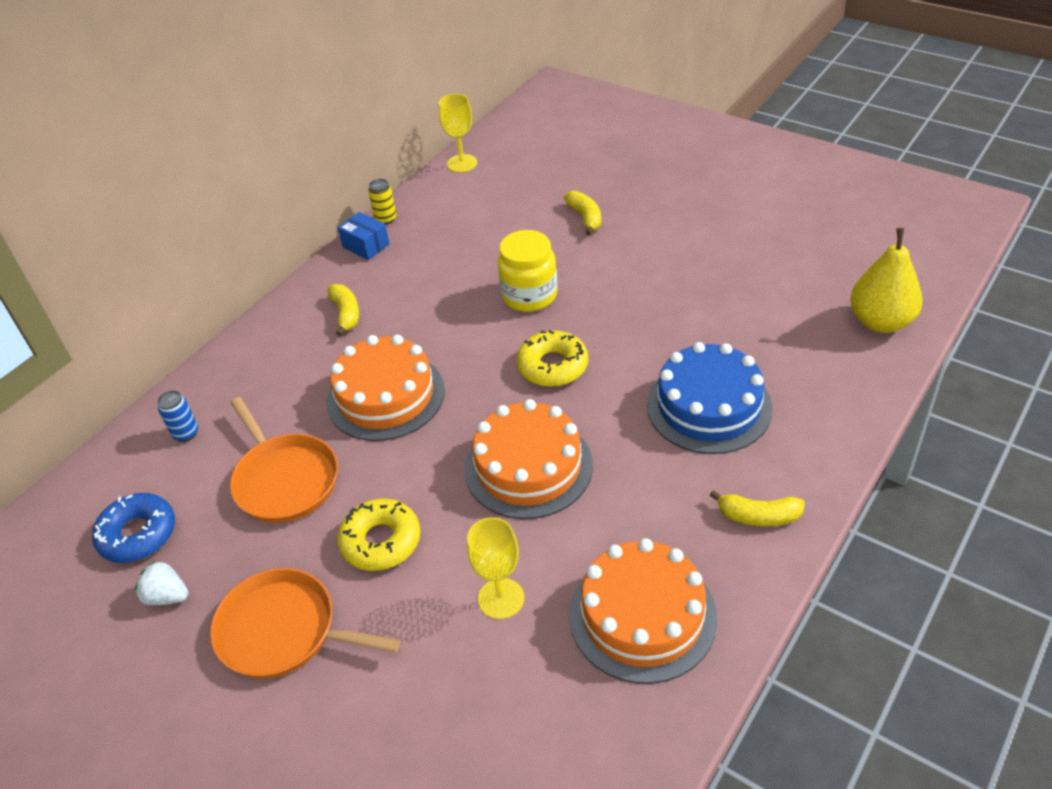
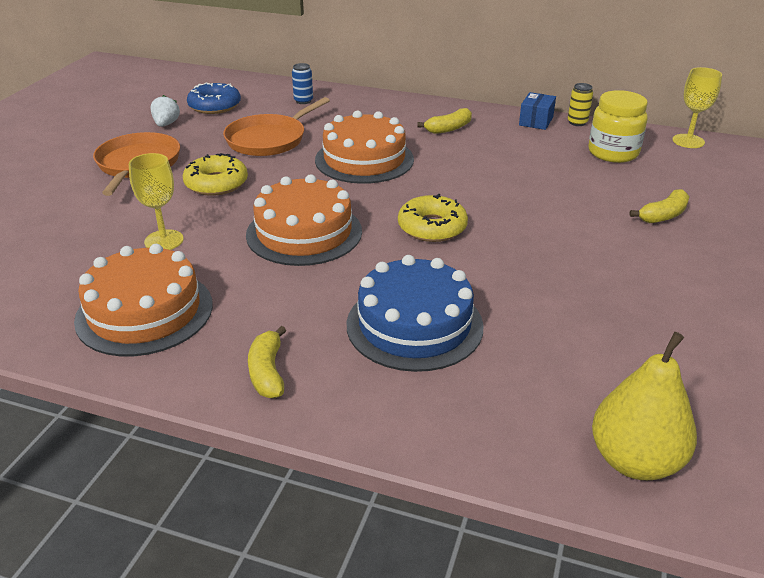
camera: 70 degrees right, 10 degrees down
yellow jar [497,230,558,312] -> yellow jar moved to [588,90,648,163]

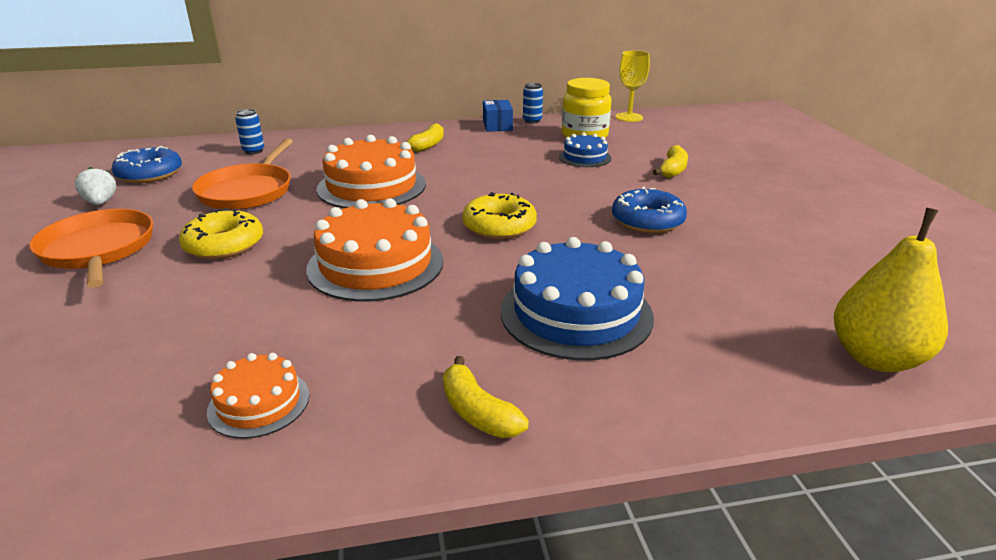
camera: 30 degrees left, 5 degrees down
orange cake [74,244,213,356] -> orange cake [207,353,309,439], size x0.53
yellow goblet [129,153,184,250] -> none
yellow can [568,83,593,126] -> blue can [523,83,543,123]
none -> blue cake [559,133,611,167]
none -> blue donut [612,187,687,233]

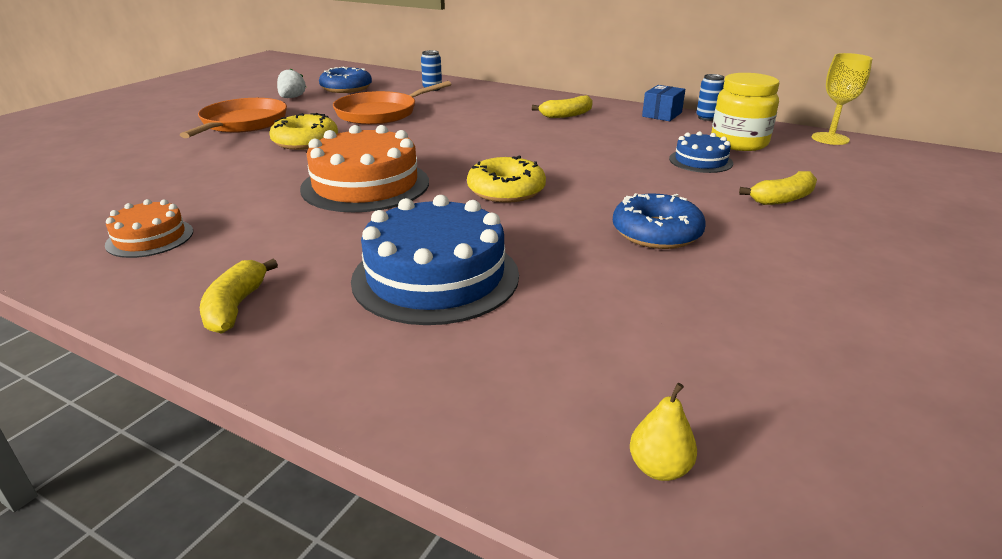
camera: 40 degrees right, 0 degrees up
orange cake [316,135,426,208] -> none
yellow pear [834,208,948,372] -> yellow pear [630,383,697,481], size x0.45

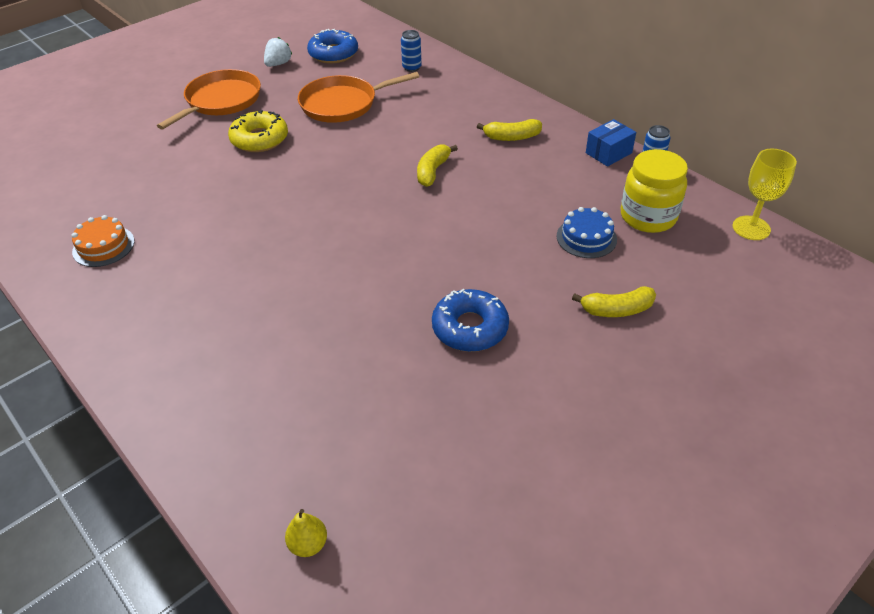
camera: 20 degrees right, 15 degrees up
yellow banana [200,259,278,334] -> yellow banana moved to [417,145,458,187]
orange cake [300,125,429,212] -> none
blue cake [351,195,519,325] -> none
yellow donut [467,156,546,203] -> none

